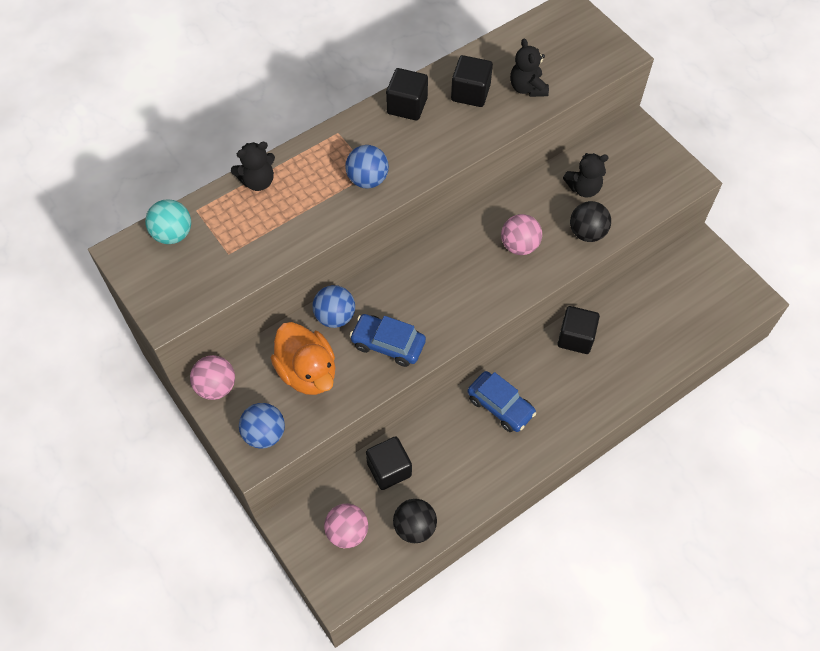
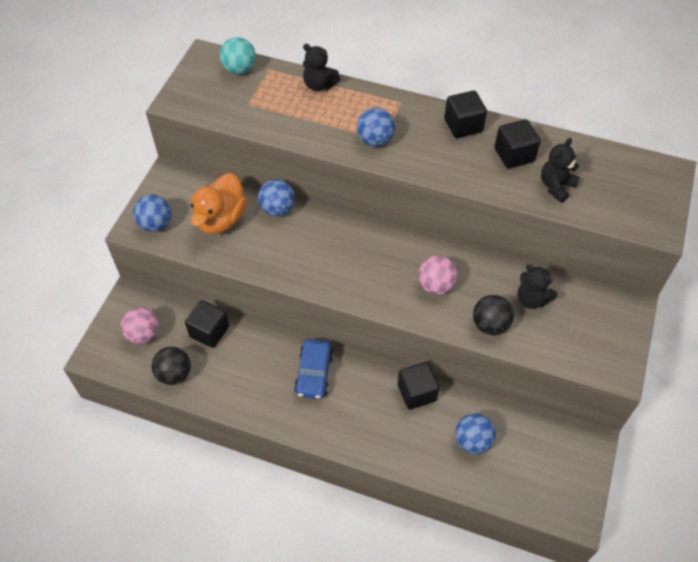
camera: 55 degrees right, 5 degrees down
pink ball [190,355,235,400] -> none
blue car [350,314,426,367] -> none
none -> blue ball [455,413,496,454]

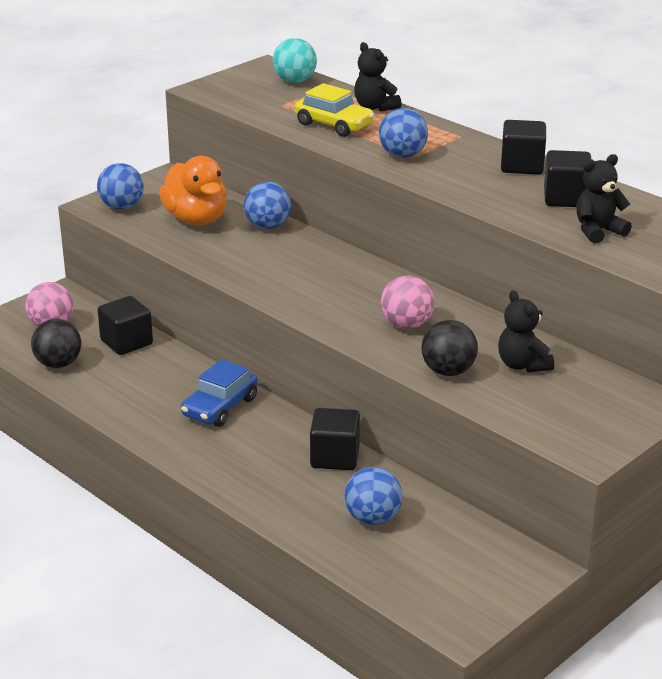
camera: 25 degrees right, 25 degrees down
orange duck [191,173,247,234] -> orange duck turned 75 degrees counterclockwise [159,156,227,225]
none -> yellow car [295,83,375,137]

